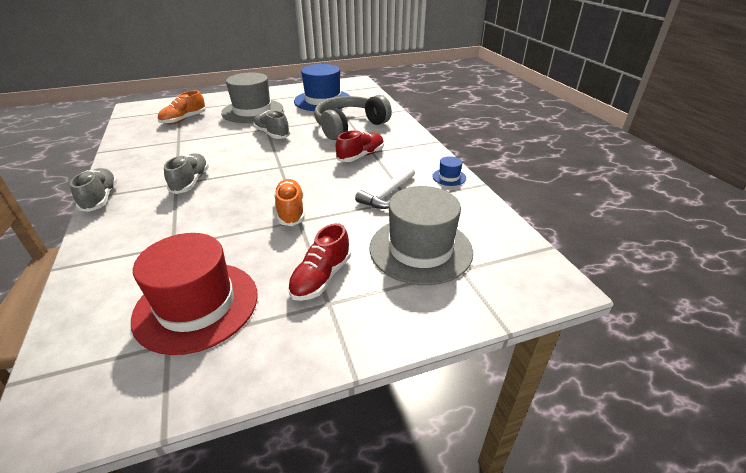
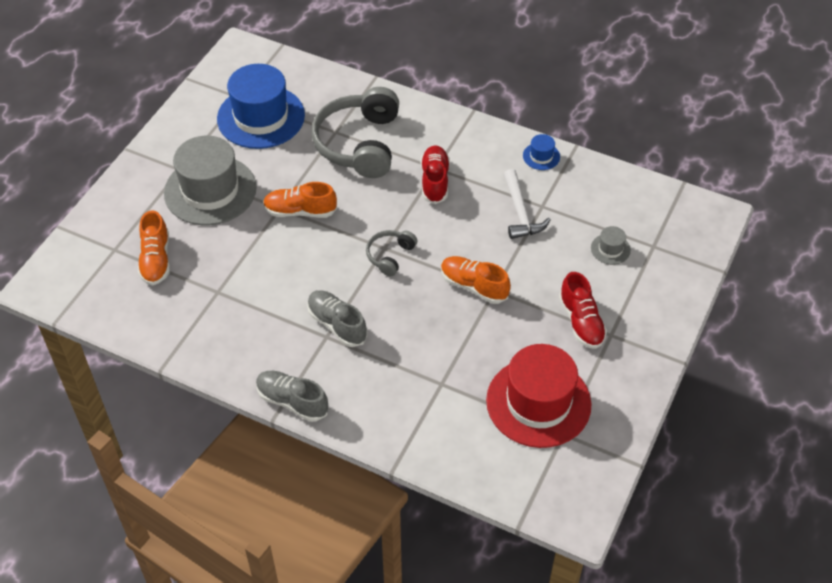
camera: 45 degrees left, 15 degrees up
grey shoe [253,110,290,139] -> orange shoe [263,182,337,218]
grey hat [369,186,473,285] -> grey hat [591,226,631,265], size x0.42
none -> grey headphones [366,230,417,276]

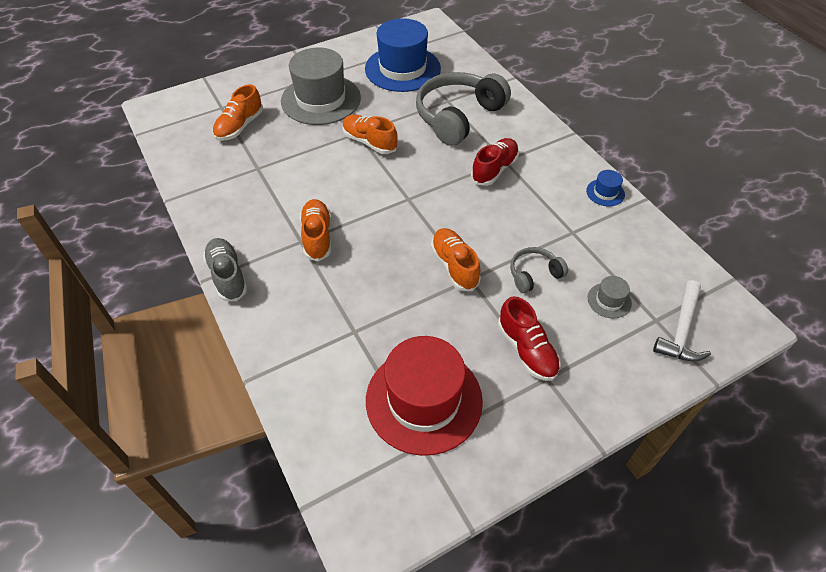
camera: 35 degrees right, 0 degrees up
grey shoe [307,290,368,347] -> orange shoe [300,199,331,262]
grey headphones [366,230,417,276] -> grey headphones moved to [510,247,568,293]
white hammer [504,169,551,239] -> white hammer moved to [653,280,711,361]
red shoe [559,272,607,349] -> red shoe turned 45 degrees counterclockwise [498,296,561,381]

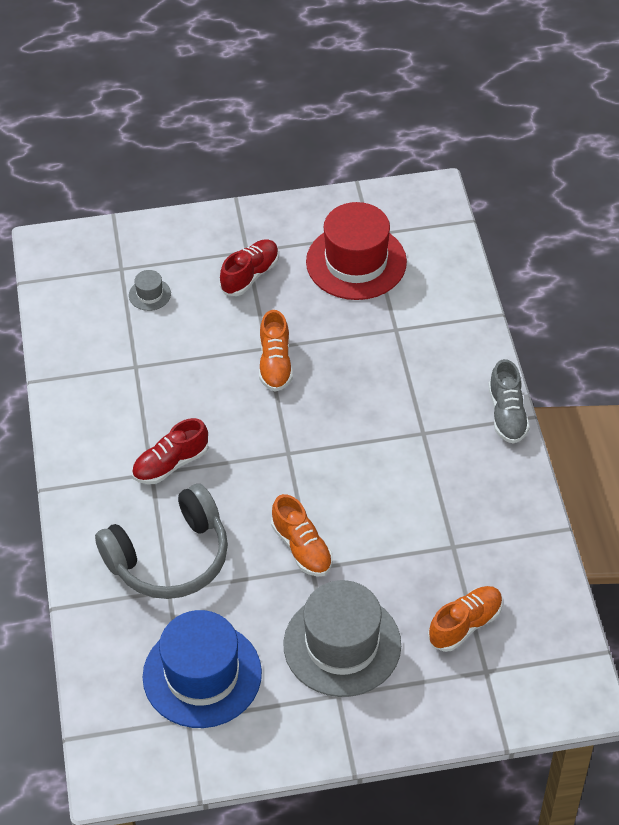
camera: 160 degrees left, 0 degrees up
orange shoe [300,199,331,262] -> none
red shoe [498,296,561,381] -> red shoe turned 45 degrees clockwise [220,239,279,296]
grey headphones [510,247,568,293] -> none
blue hat [586,170,625,206] -> none
white hammer [653,280,711,361] -> none

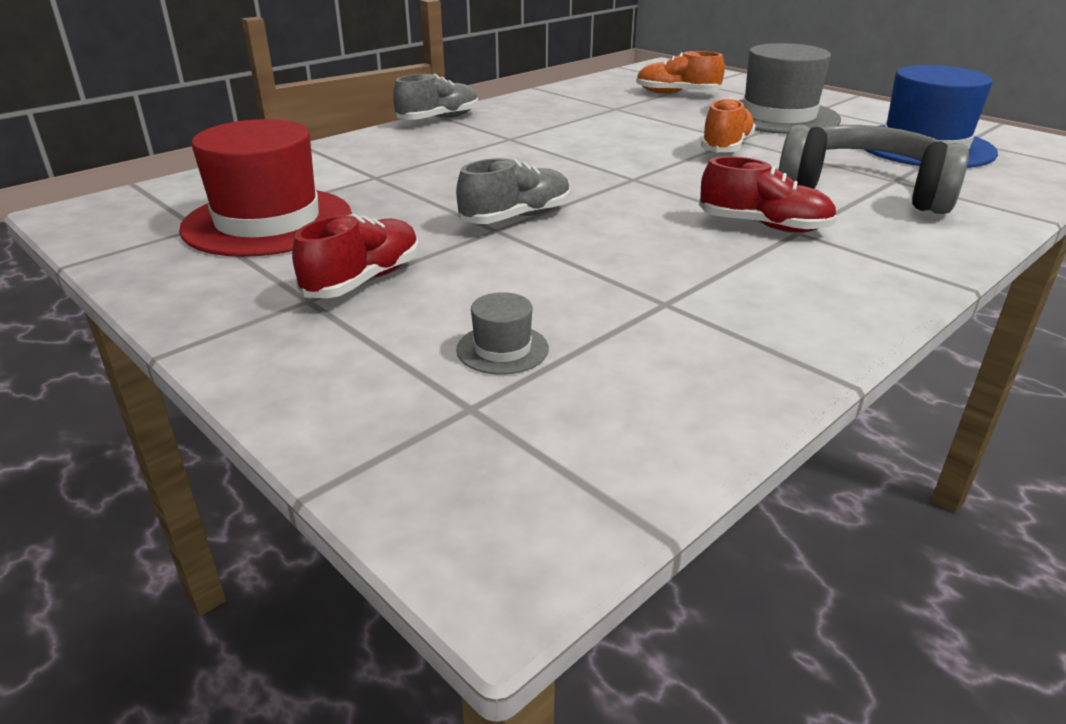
camera: 125 degrees left, 20 degrees down
red shoe [220,239,279,296] -> red shoe turned 120 degrees clockwise [292,214,419,298]
orange shoe [259,310,293,392] -> grey shoe [456,158,571,224]

